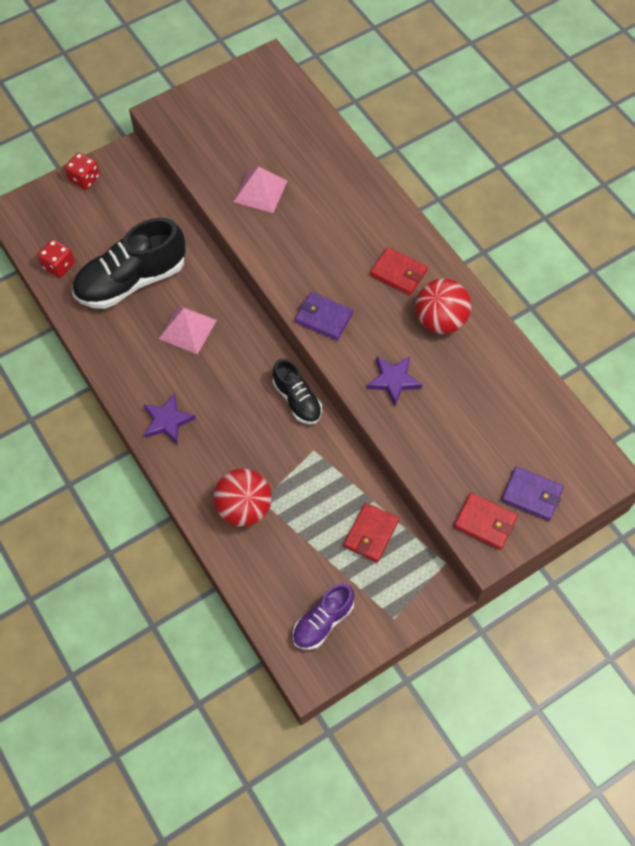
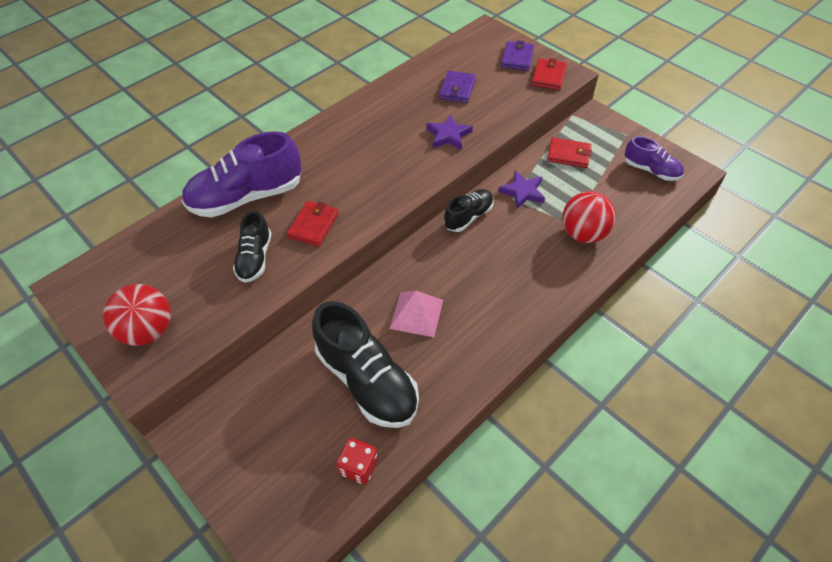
camera: 100 degrees left, 10 degrees down
red dice [65,152,100,190] -> none
purple star [143,393,196,444] -> purple star moved to [498,171,545,209]
pink pyramid [234,166,287,213] -> black shoe [233,211,272,283]
purple wallet [295,292,353,340] -> purple wallet moved to [439,71,476,103]
red wallet [370,247,428,295] -> red wallet moved to [287,201,339,246]
red ball [415,278,471,334] -> red ball moved to [103,284,171,346]
none -> purple shoe [182,131,302,218]

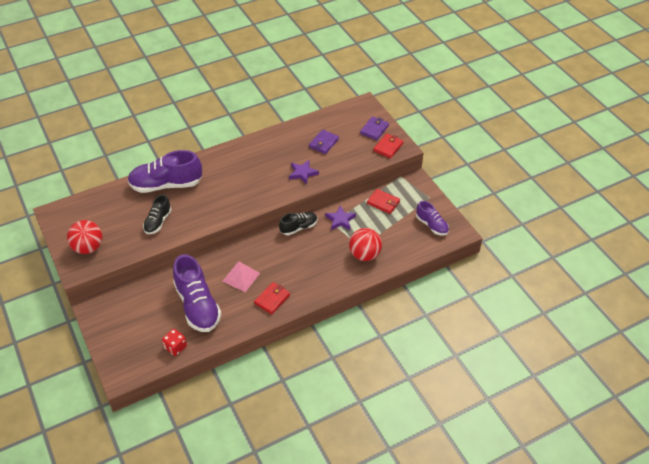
camera: 15 degrees right, 5 degrees down
red wallet [287,201,339,246] -> red wallet moved to [254,282,290,314]
black shoe [312,301,419,428] -> purple shoe [173,254,222,332]

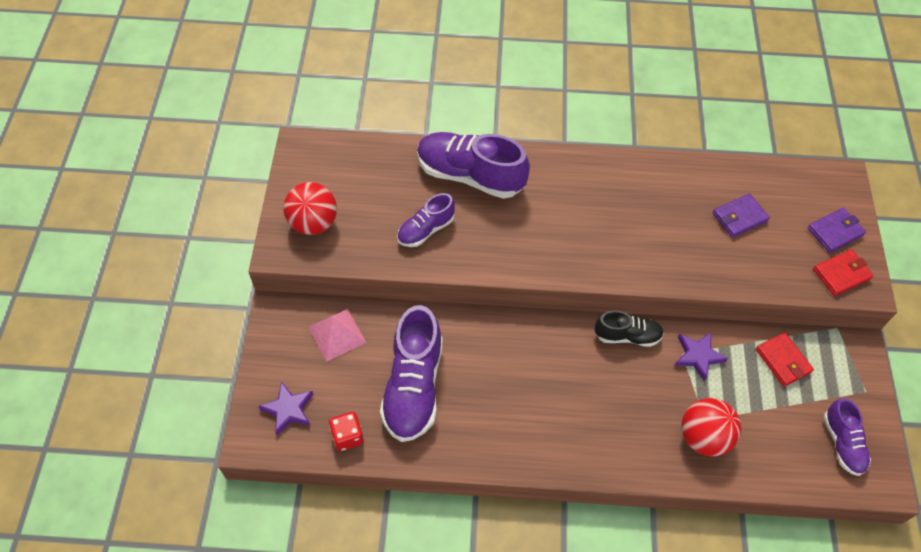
camera: 30 degrees right, 10 degrees up
black shoe [143,195,171,234] -> purple shoe [397,193,455,247]
pink pyramid [222,262,260,292] -> pink pyramid moved to [308,309,366,362]
red wallet [254,282,290,314] -> none
purple star [289,160,319,185] -> purple star moved to [258,381,313,435]

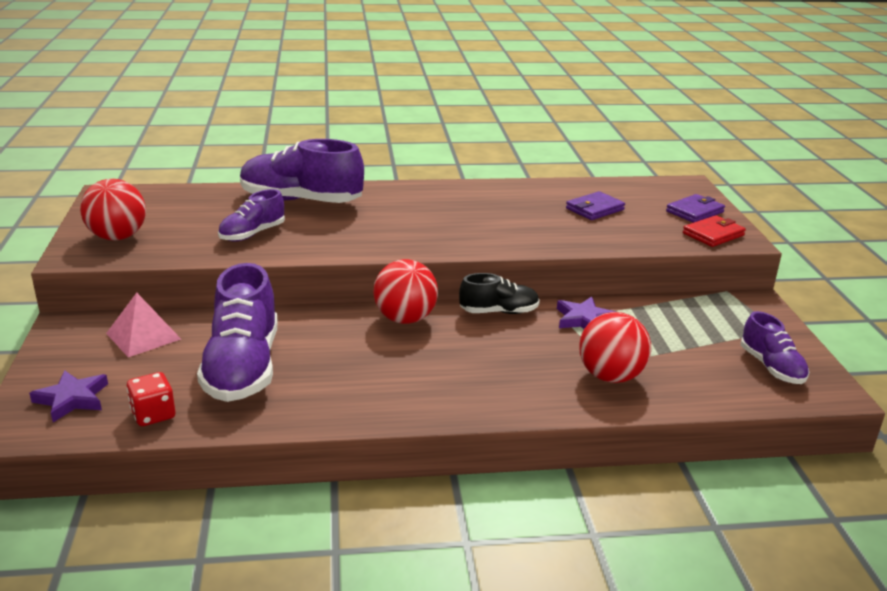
camera: 10 degrees left, 30 degrees down
red wallet [756,333,814,387] -> none
none -> red ball [373,259,438,324]

